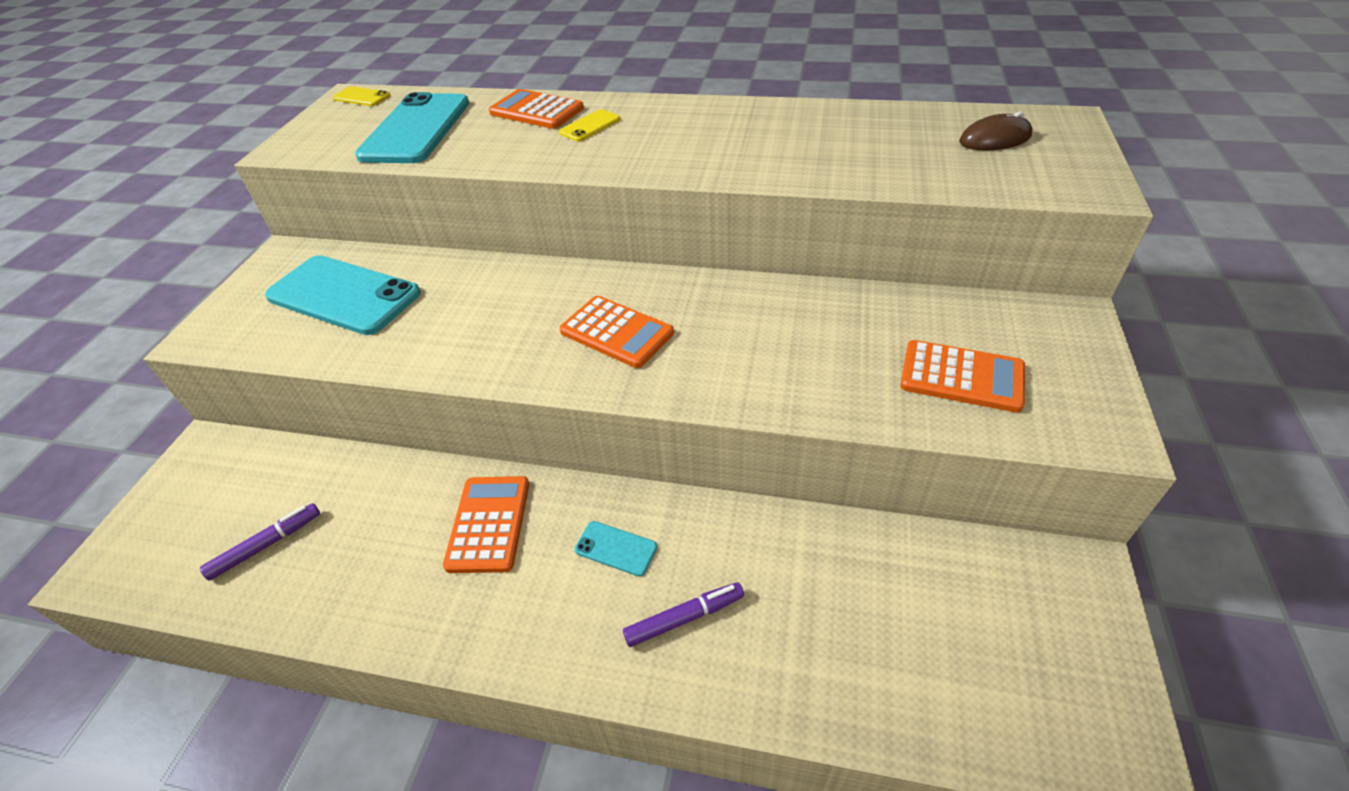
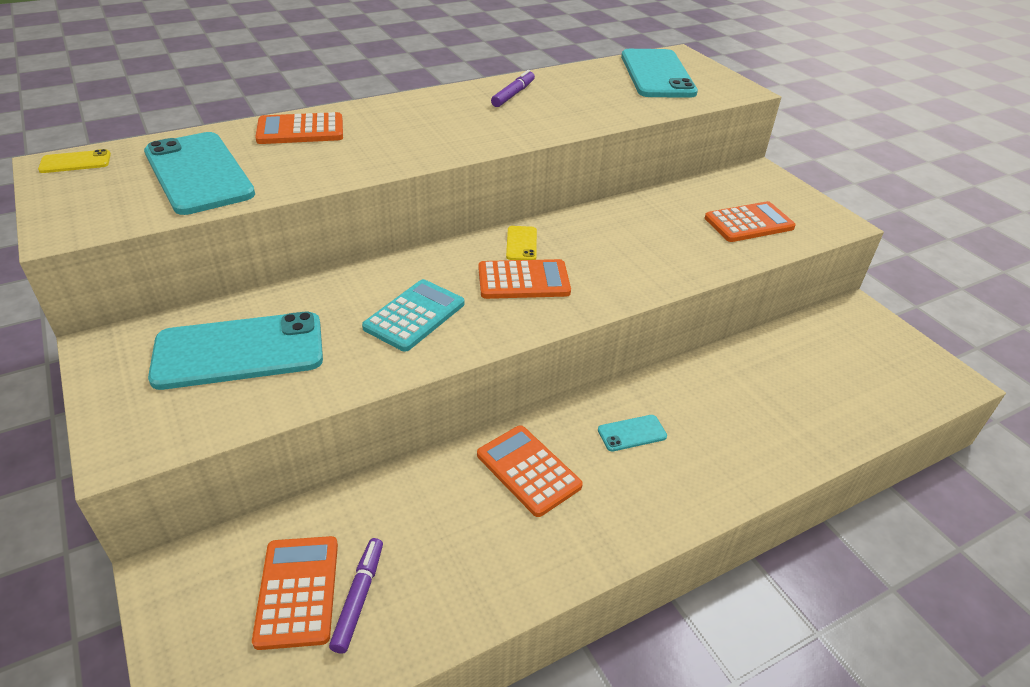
camera: 45 degrees left, 5 degrees down
yellow phone [559,109,620,141] -> yellow phone moved to [506,226,537,260]
purple marker [623,582,744,647] -> purple marker moved to [491,70,535,107]
brown mouse [959,111,1033,150] -> turquoise phone [621,49,698,98]
none -> orange calculator [252,536,338,650]
none -> turquoise calculator [362,279,464,352]

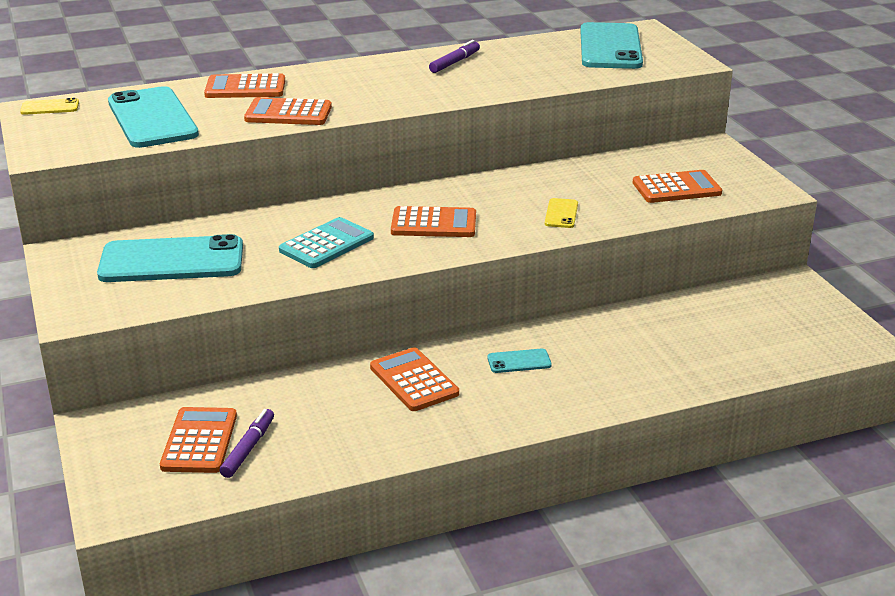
camera: 10 degrees right, 10 degrees down
yellow phone [506,226,537,260] -> yellow phone moved to [545,198,578,228]
none -> orange calculator [244,97,332,125]

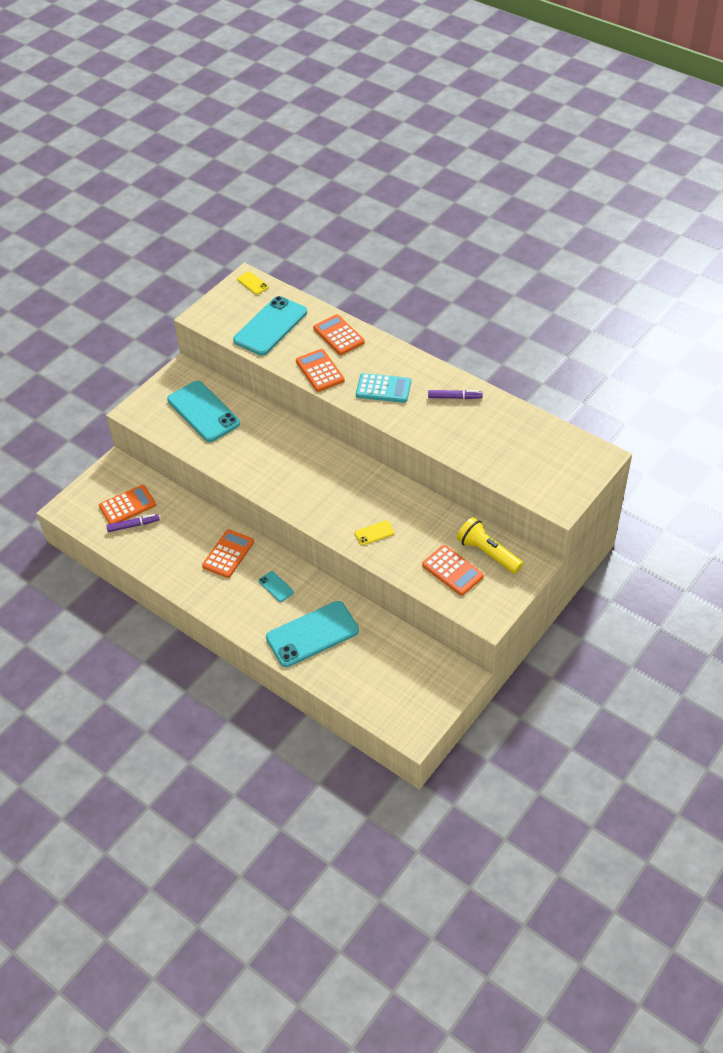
camera: 60 degrees right, 20 degrees up
turquoise calculator [279,217,374,268] -> turquoise calculator moved to [356,373,411,403]
orange calculator [391,206,476,237] -> none
turquoise phone [580,22,643,69] -> turquoise phone moved to [266,601,359,667]
none -> yellow flashlight [457,517,523,574]

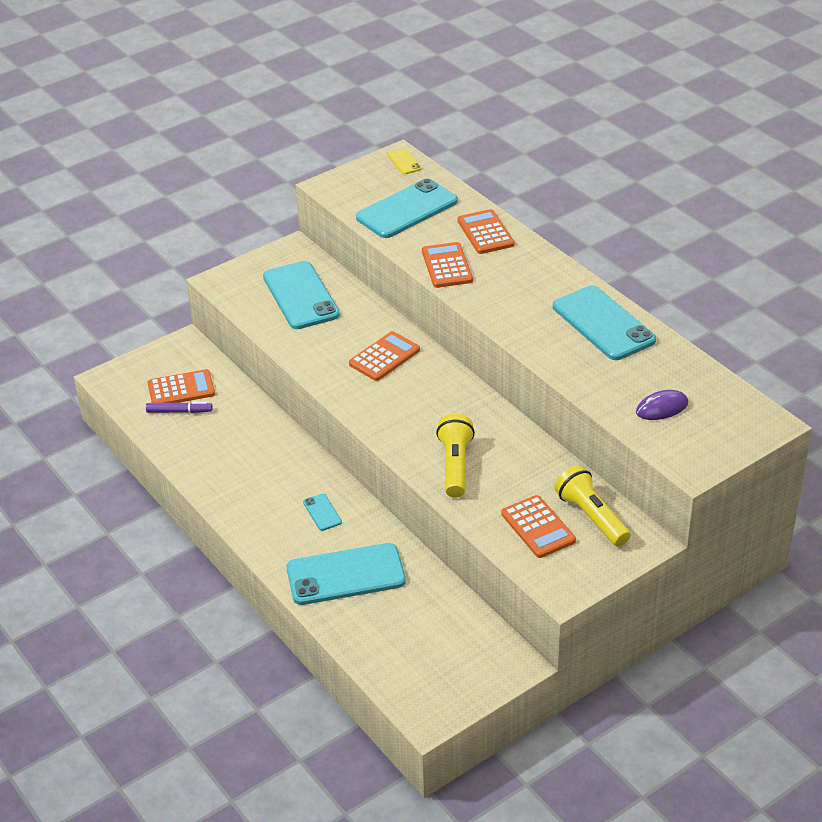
camera: 15 degrees right, 10 degrees down
orange calculator [202,529,254,578] -> orange calculator moved to [349,331,420,381]
yellow phone [354,520,395,546] -> yellow flashlight [436,414,475,498]
turquoise calculator [356,373,411,403] -> none
purple marker [428,390,483,399] -> turquoise phone [553,285,656,360]
none -> purple mouse [636,390,688,420]

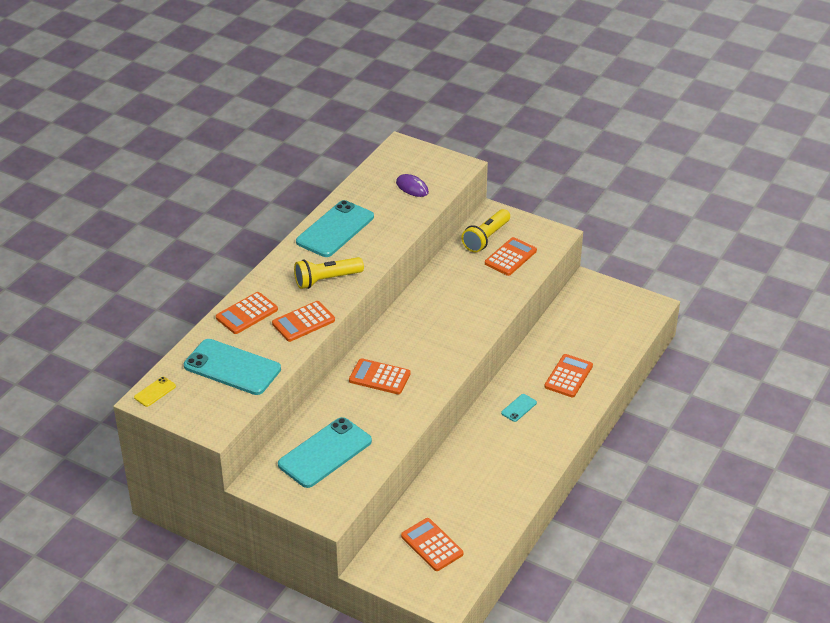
camera: 115 degrees left, 0 degrees up
purple marker [146,402,213,413] -> none
turquoise phone [286,543,406,605] -> orange calculator [544,354,593,397]
yellow flashlight [436,414,475,498] -> yellow flashlight moved to [294,257,364,289]

